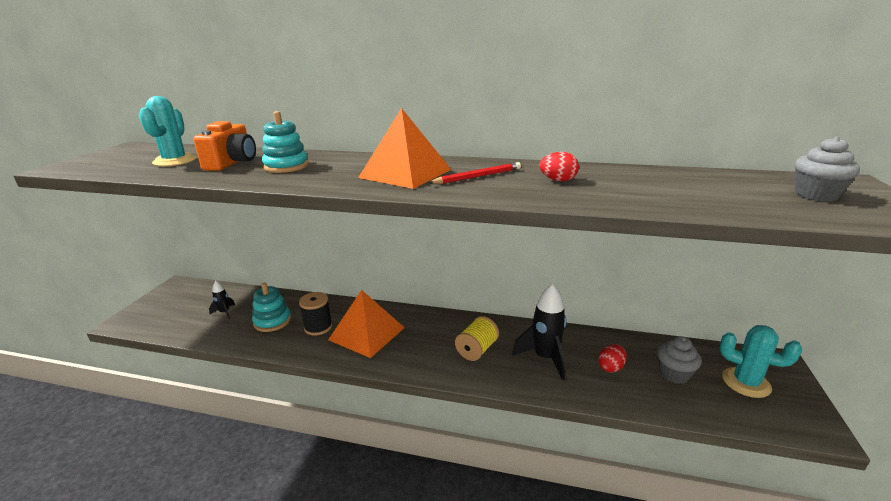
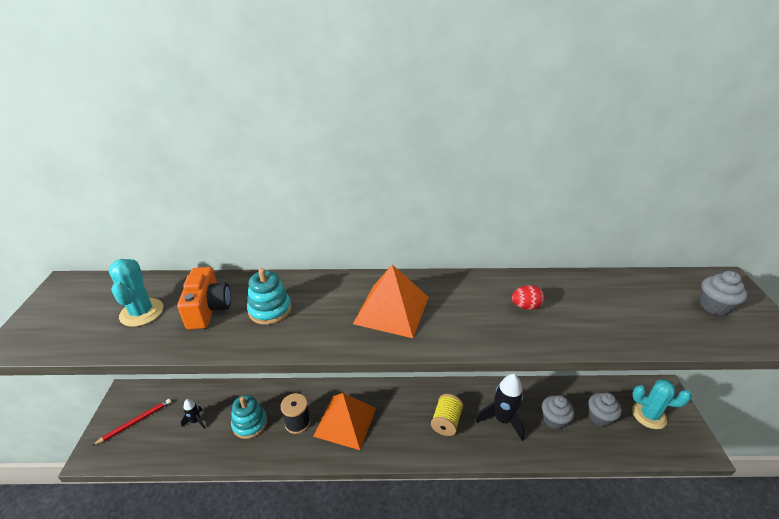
camera: 15 degrees left, 10 degrees up
red pencil [428,162,521,184] -> red pencil moved to [92,399,171,446]
red egg [598,344,627,373] -> grey cupcake [542,395,575,429]

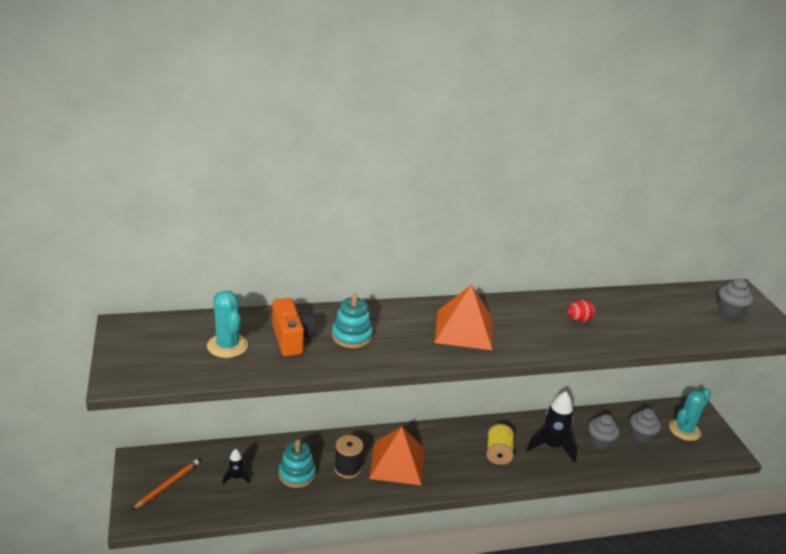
camera: 15 degrees left, 5 degrees down
red pencil [92,399,171,446] -> orange pencil [132,459,199,510]
turquoise cactus [632,379,692,429] -> turquoise cactus turned 45 degrees counterclockwise [669,388,711,441]

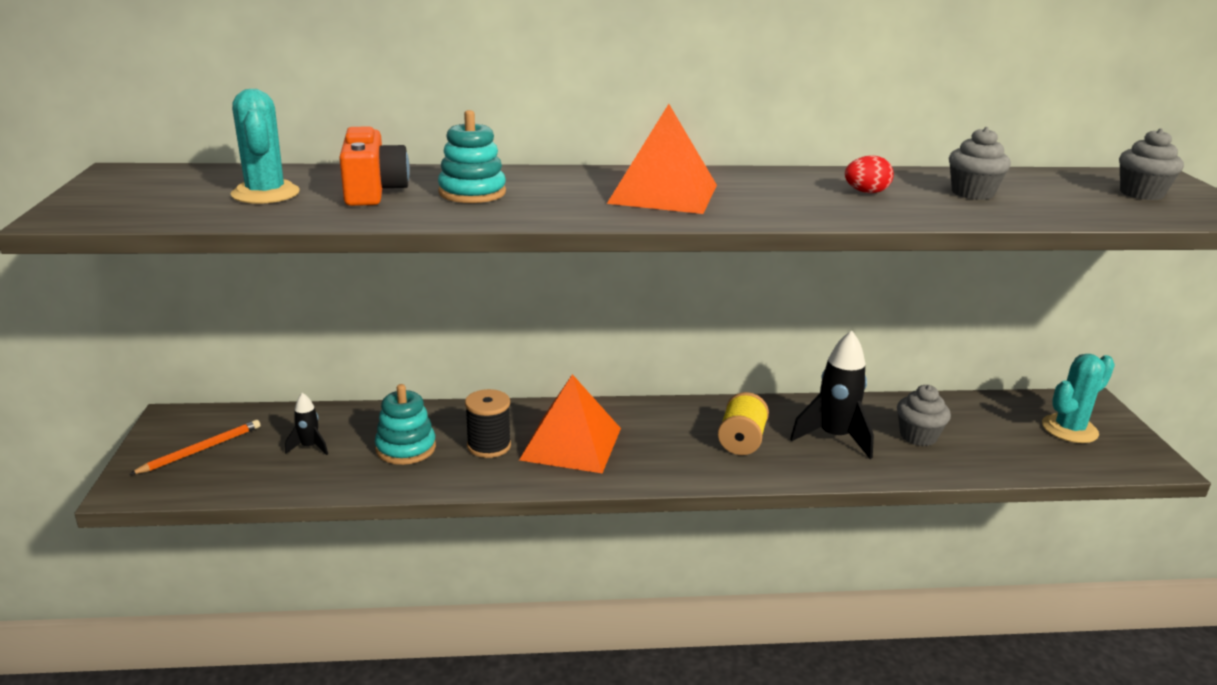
camera: 10 degrees right, 5 degrees down
grey cupcake [630,408,661,443] -> grey cupcake moved to [949,127,1011,200]

